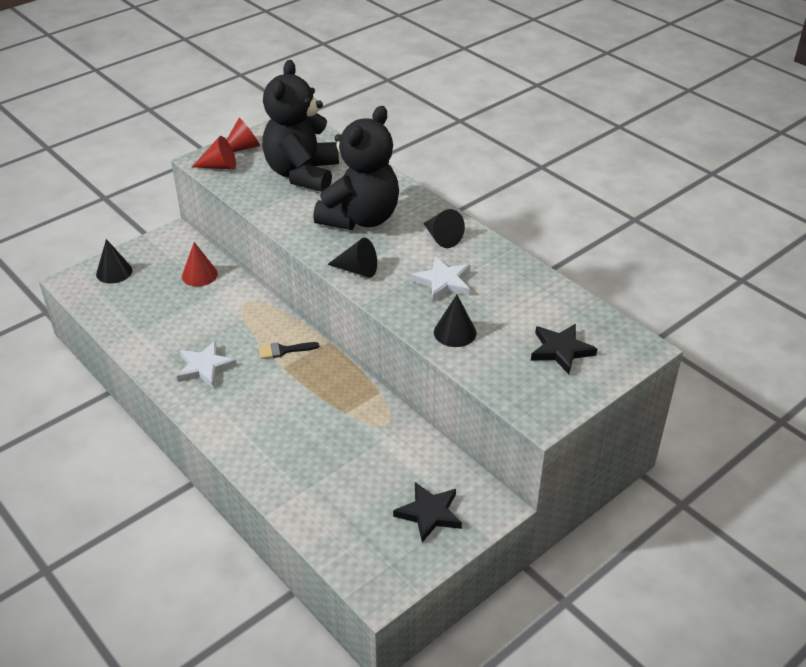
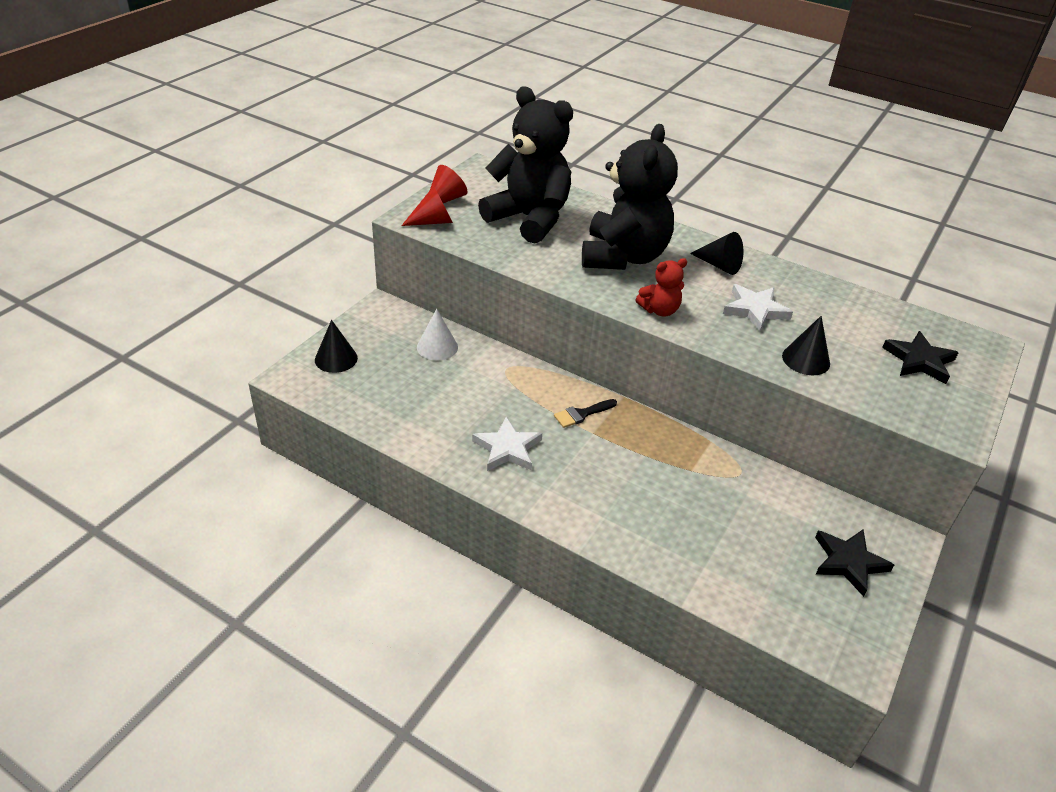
camera: 20 degrees left, 0 degrees up
red cone [182,242,218,286] -> white cone [417,309,458,361]
black teddy bear [262,60,339,192] -> black teddy bear turned 135 degrees clockwise [478,87,573,243]
black cone [327,238,377,278] -> red teddy bear [635,258,687,317]

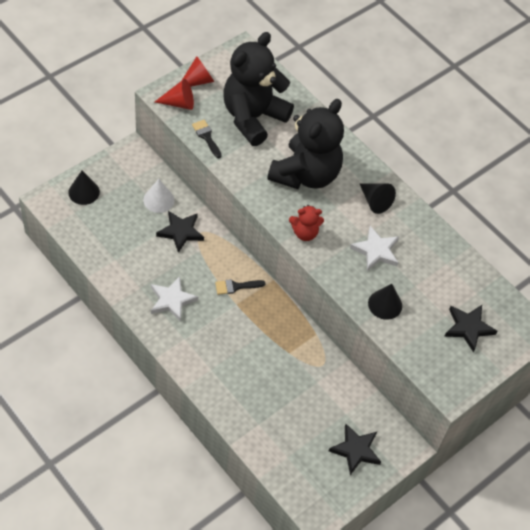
camera: 15 degrees right, 15 degrees up
black teddy bear [478,87,573,243] -> black teddy bear turned 105 degrees counterclockwise [223,32,294,146]
none -> black star [156,211,204,253]
none -> black brush [192,120,222,158]

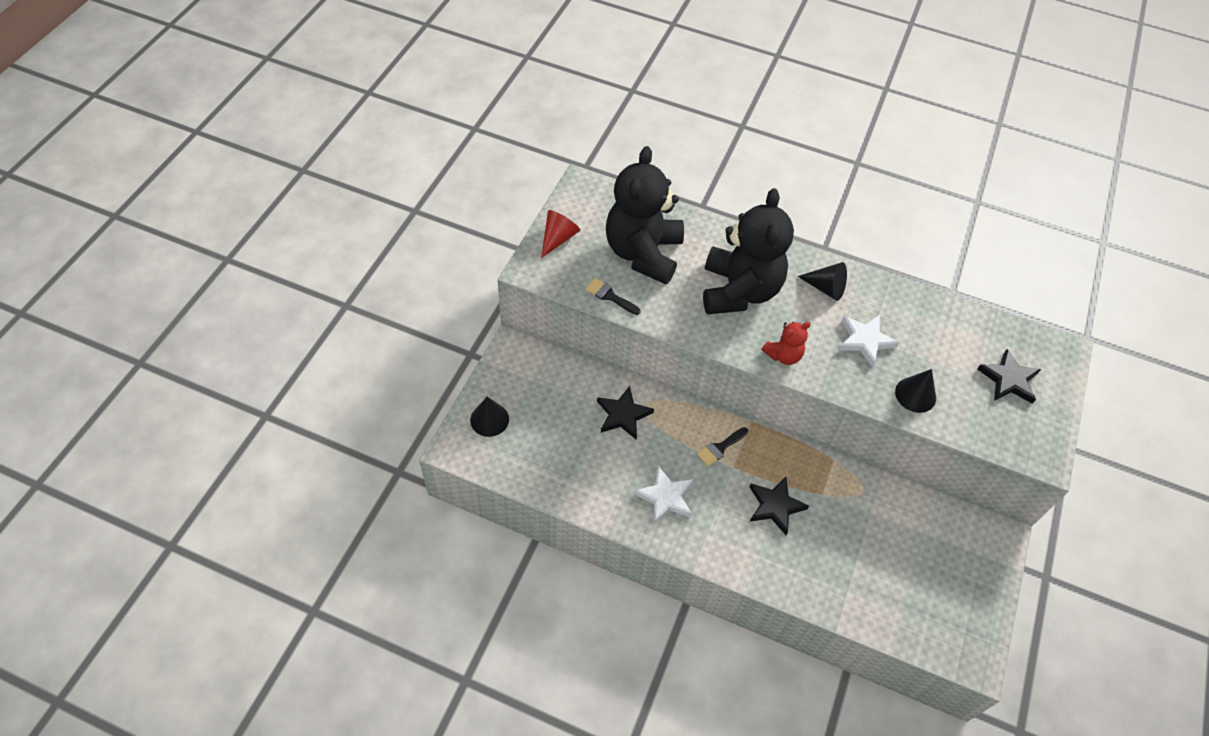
camera: 25 degrees left, 0 degrees up
white cone [143,179,174,213] -> none
red cone [155,79,194,110] -> none
black star [329,424,381,475] -> black star moved to [750,477,809,535]

